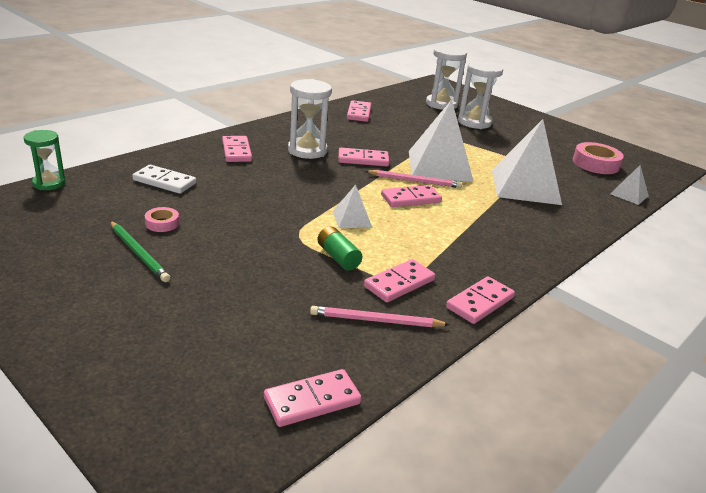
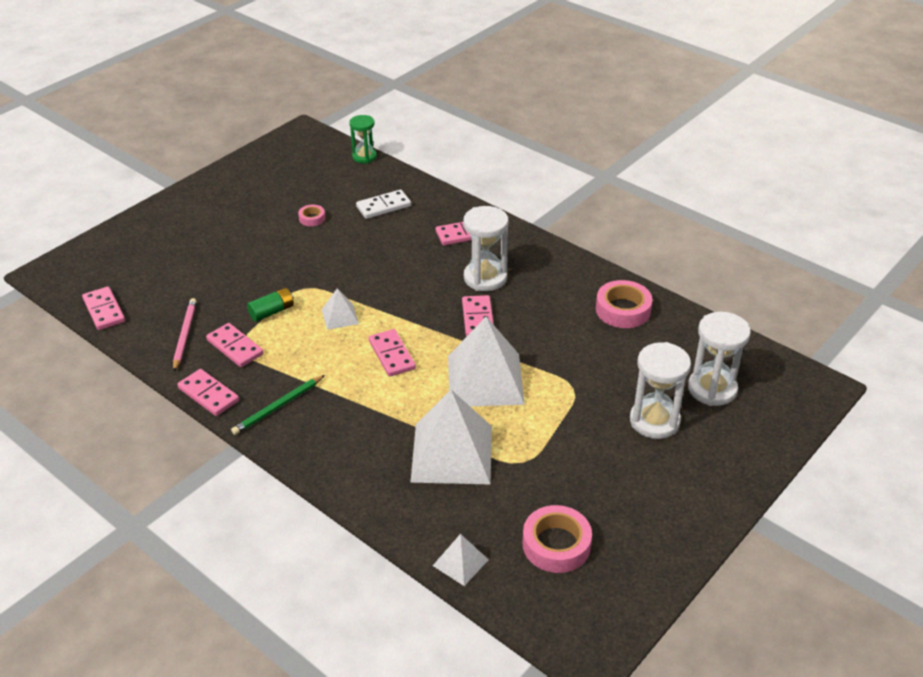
camera: 90 degrees right, 10 degrees up
green pencil [110,221,170,282] -> green pencil moved to [231,375,325,435]
white domino [132,165,196,194] -> white domino turned 45 degrees clockwise [356,190,411,219]
pink domino [347,100,371,122] -> pink tape [596,280,653,328]
pink pencil [365,170,462,188] -> none

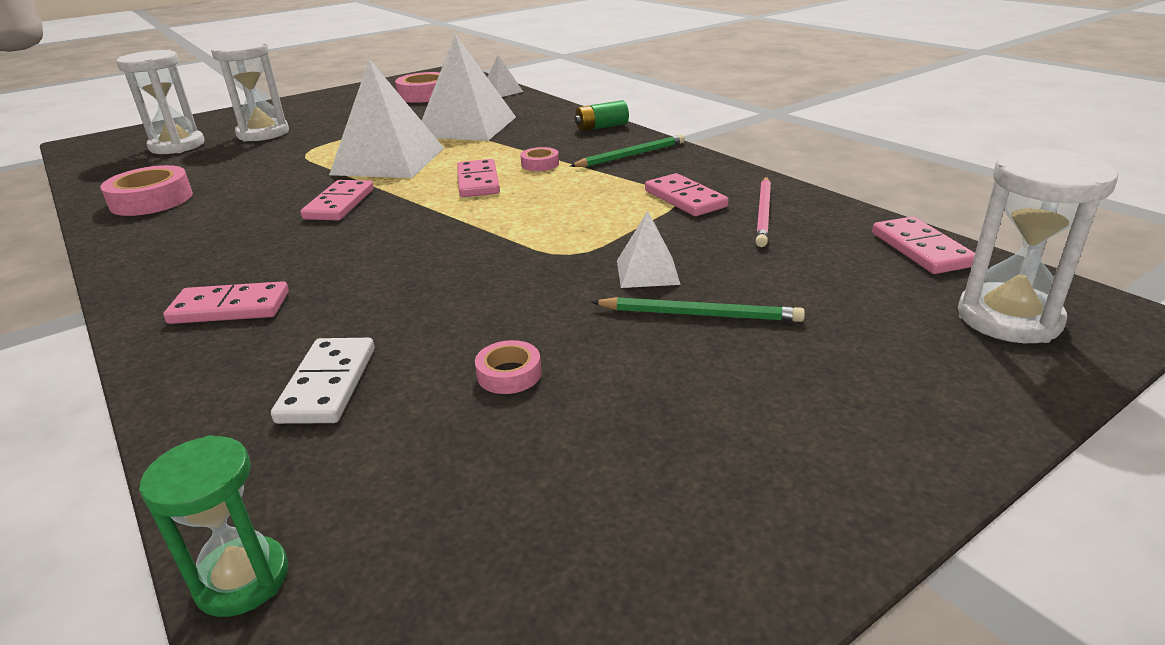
camera: 165 degrees left, 10 degrees down
pink domino [177,369,239,416] -> none
green battery [247,288,294,322] -> green battery moved to [574,100,629,131]
white pyramid [322,288,359,330] -> white pyramid moved to [617,211,681,288]
white domino [356,190,411,219] -> white domino turned 75 degrees counterclockwise [271,338,374,424]
white hourglass [463,206,509,291] -> white hourglass moved to [958,149,1118,343]
none -> pink tape [520,147,559,171]
none -> green pencil [591,297,805,322]

